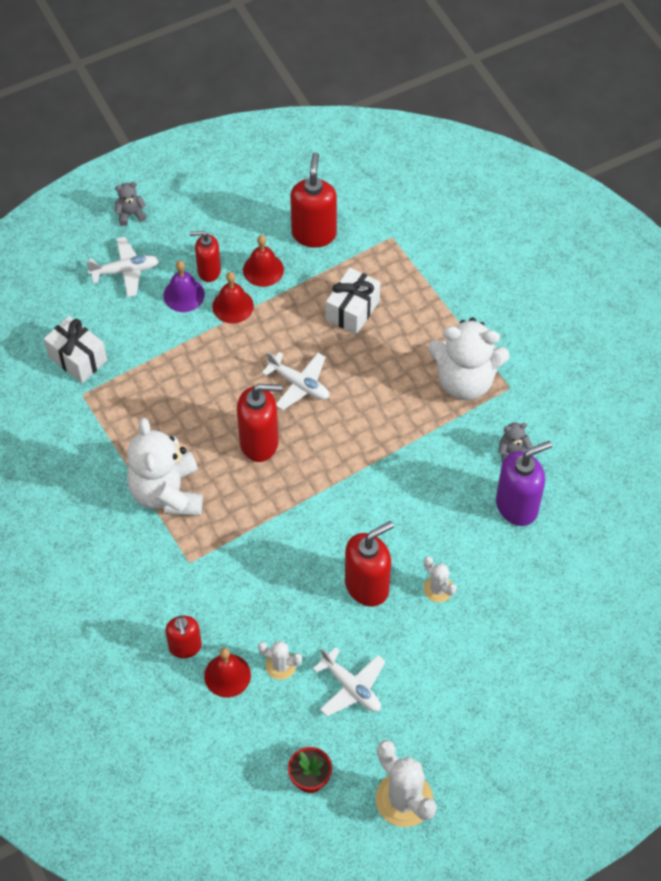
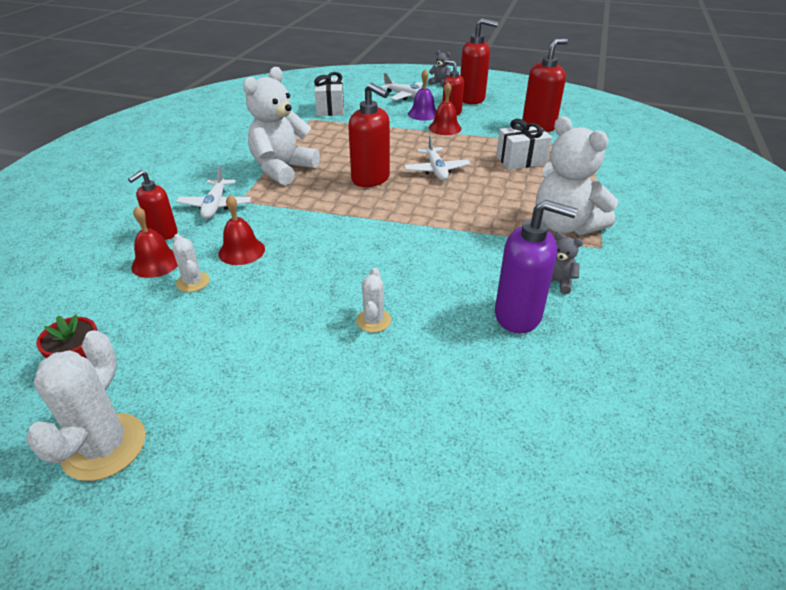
camera: 45 degrees right, 20 degrees down
red bell [243,235,284,287] -> red bell moved to [218,195,265,265]
white plane [313,647,385,716] -> white plane moved to [176,166,251,219]
red soap dispenser [345,521,394,607] -> red soap dispenser moved to [460,18,498,104]

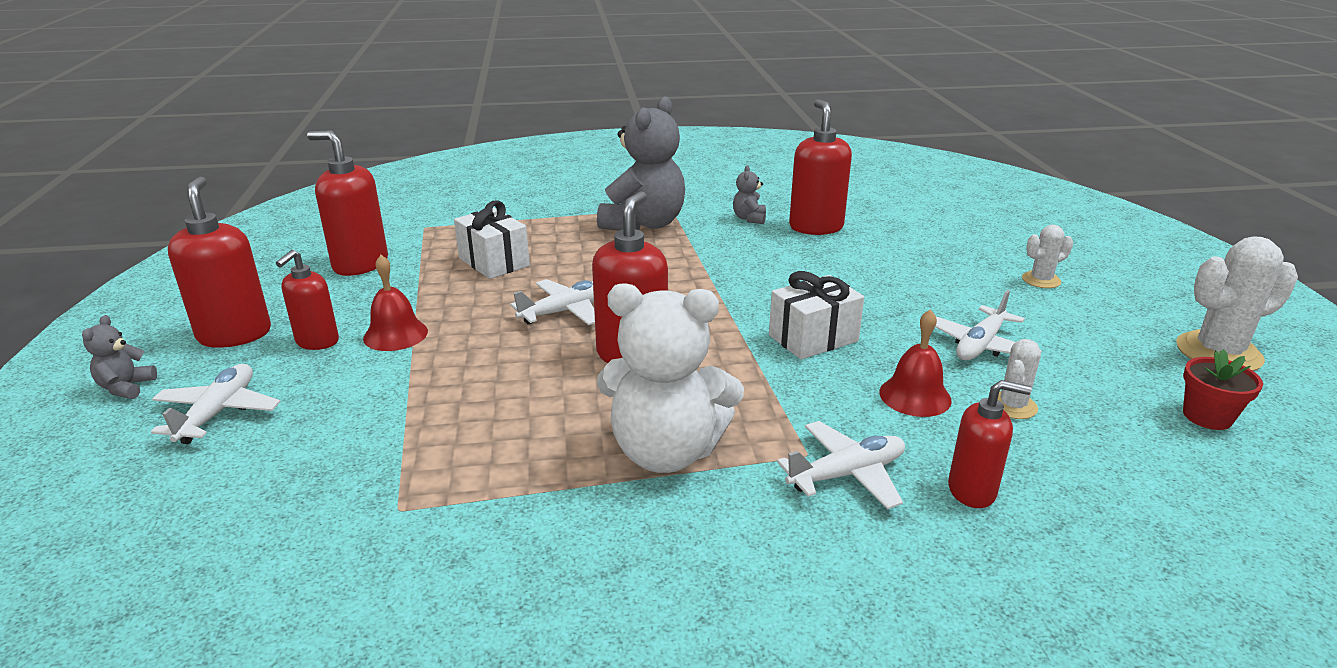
camera: 115 degrees left, 10 degrees down
red bell [131,206,178,278] -> none
white gift [314,72,344,116] -> white gift moved to [769,271,864,360]
white cactus [356,268,391,333] -> white cactus moved to [1022,225,1073,288]
purple bell [408,69,437,121] -> none
purple soap dispenser [495,200,577,333] -> red soap dispenser [789,99,852,235]
white teddy bear [536,116,618,235] -> grey teddy bear [597,96,685,230]
none -> white plane [935,290,1042,361]

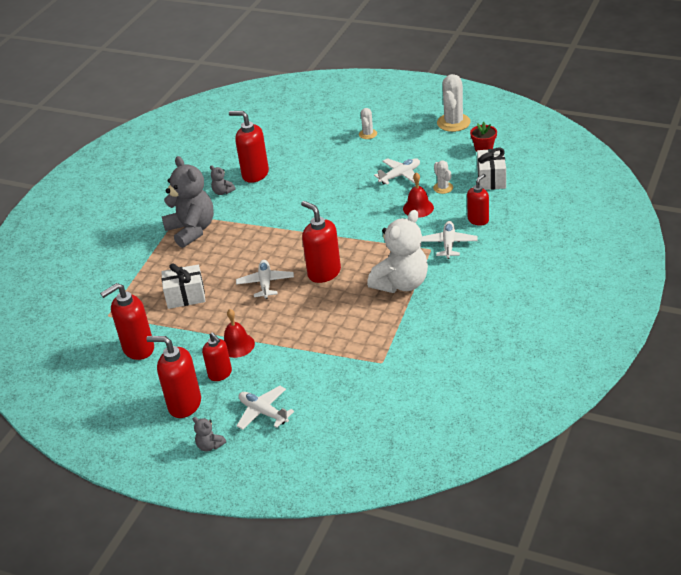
camera: 55 degrees left, 10 degrees up
white gift [769,271,864,360] -> white gift moved to [477,148,506,190]
white plane [935,290,1042,361] -> white plane turned 105 degrees counterclockwise [374,158,420,185]

